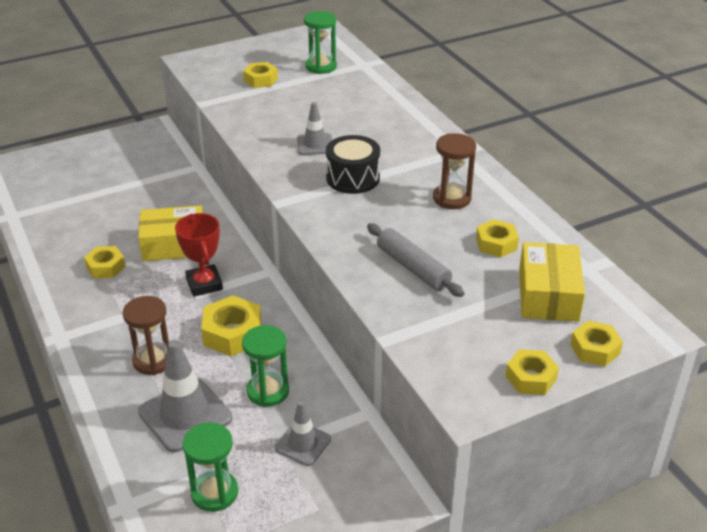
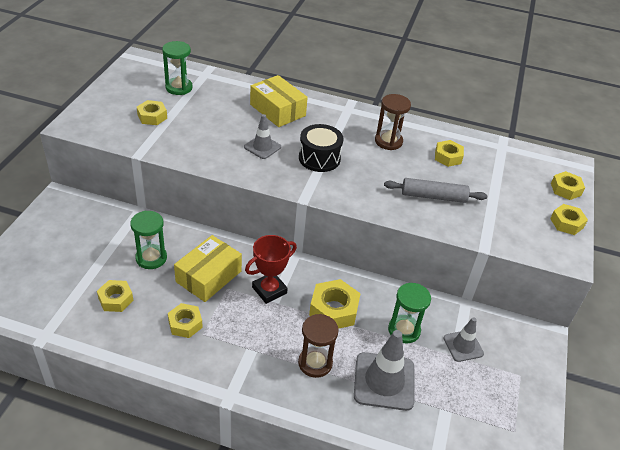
camera: 50 degrees left, 5 degrees up
red trophy [175,213,223,297] -> red trophy turned 60 degrees counterclockwise [245,235,297,304]
green hourglass [183,422,238,512] -> green hourglass moved to [130,211,167,269]
yellow box [519,242,585,322] -> yellow box moved to [250,75,308,127]
none -> yellow nut [97,280,134,312]

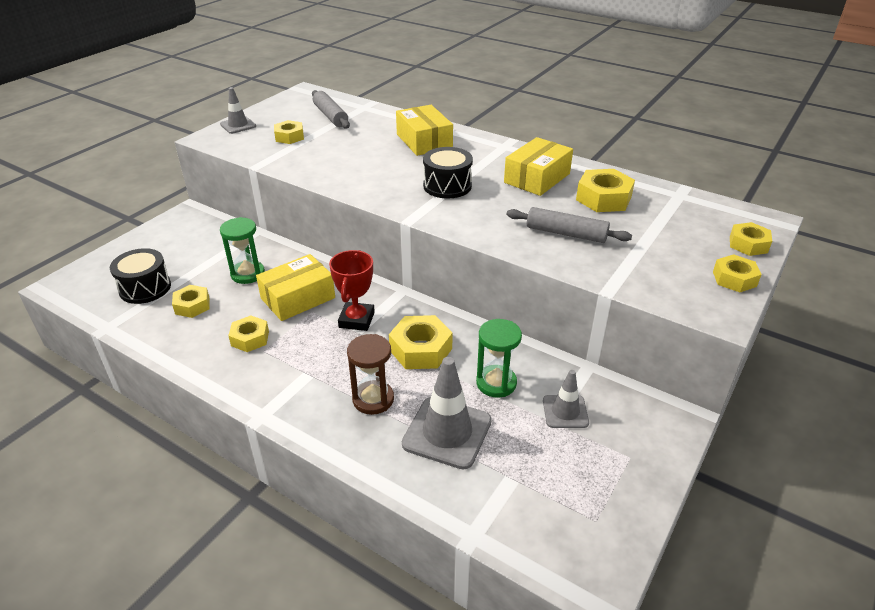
camera: 20 degrees right, 5 degrees down
green hourglass [162,41,193,95] -> grey rolling pin [312,90,350,129]
grey traffic cone [244,114,281,159] -> grey traffic cone moved to [220,87,256,134]
red trophy [245,235,297,304] -> red trophy turned 60 degrees counterclockwise [329,250,375,331]
brown hourglass [375,94,411,150] -> yellow box [504,137,573,196]
yellow nut [435,140,464,167] -> yellow nut [576,169,635,212], size x1.54
none -> black drum [110,248,171,304]

